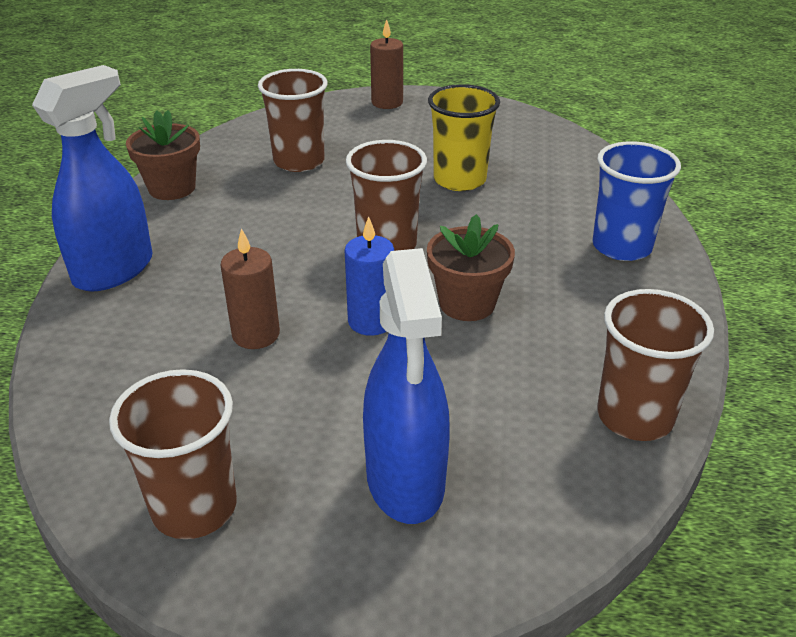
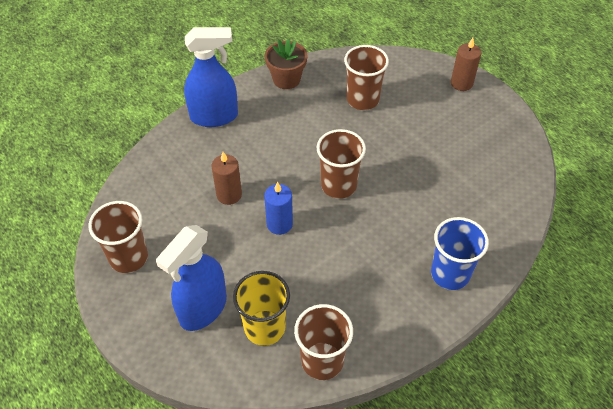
camera: 45 degrees right, 15 degrees up
brown flower pot [427,214,515,321] -> none
yellow cup [428,84,500,191] -> yellow cup moved to [233,271,290,346]

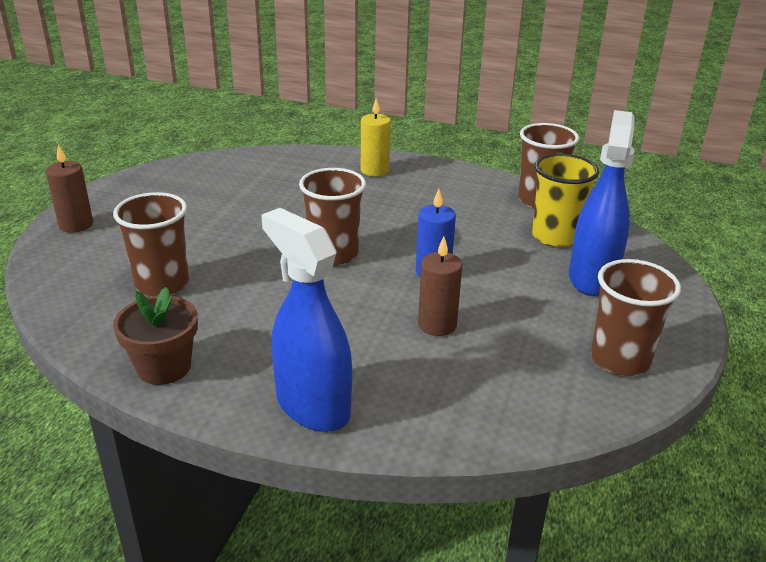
camera: 125 degrees left, 20 degrees down
blue spray bottle [156,225,227,331] -> blue spray bottle turned 75 degrees counterclockwise [569,110,635,296]
blue cup [431,217,489,290] -> yellow candle [361,99,391,176]

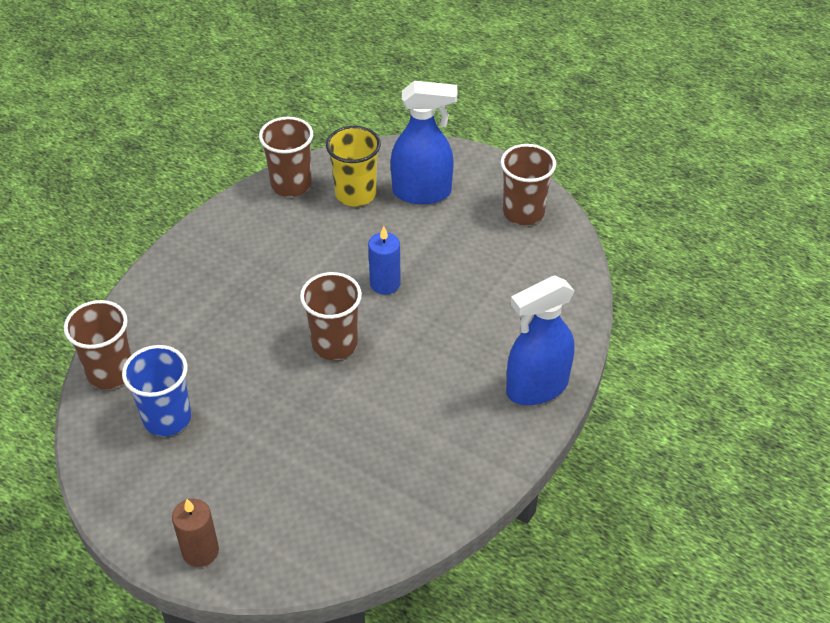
camera: 75 degrees left, 15 degrees up
brown cup [113,192,189,296] -> brown cup moved to [64,300,131,389]
brown flower pot [113,287,198,385] -> none
yellow candle [361,99,391,176] -> none
brown candle [418,236,462,336] -> none
blue spray bottle [569,110,635,296] -> blue spray bottle turned 150 degrees clockwise [391,81,457,205]
none -> blue cup [122,345,191,436]

